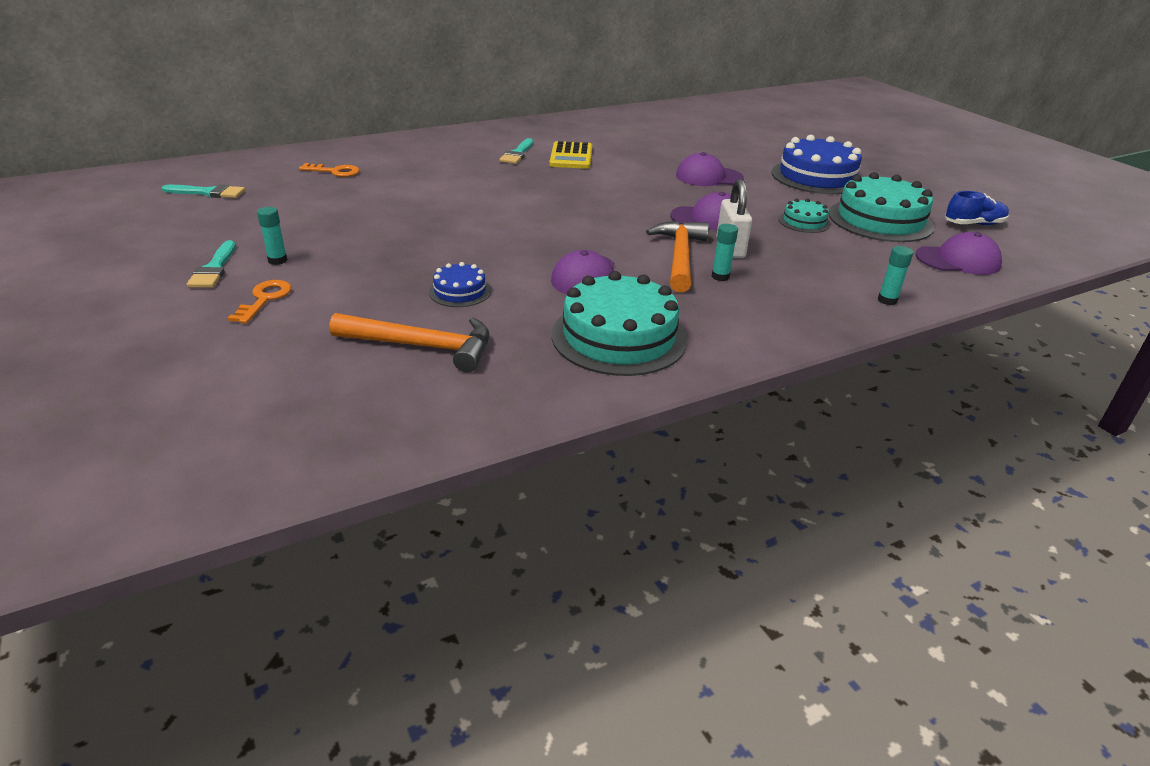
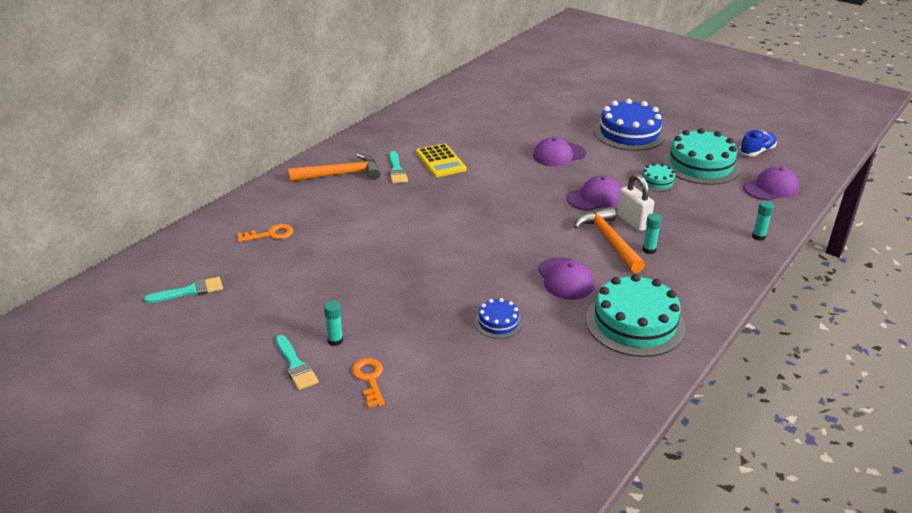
camera: 25 degrees left, 0 degrees up
orange hammer [329,313,489,373] -> orange hammer moved to [288,153,381,182]

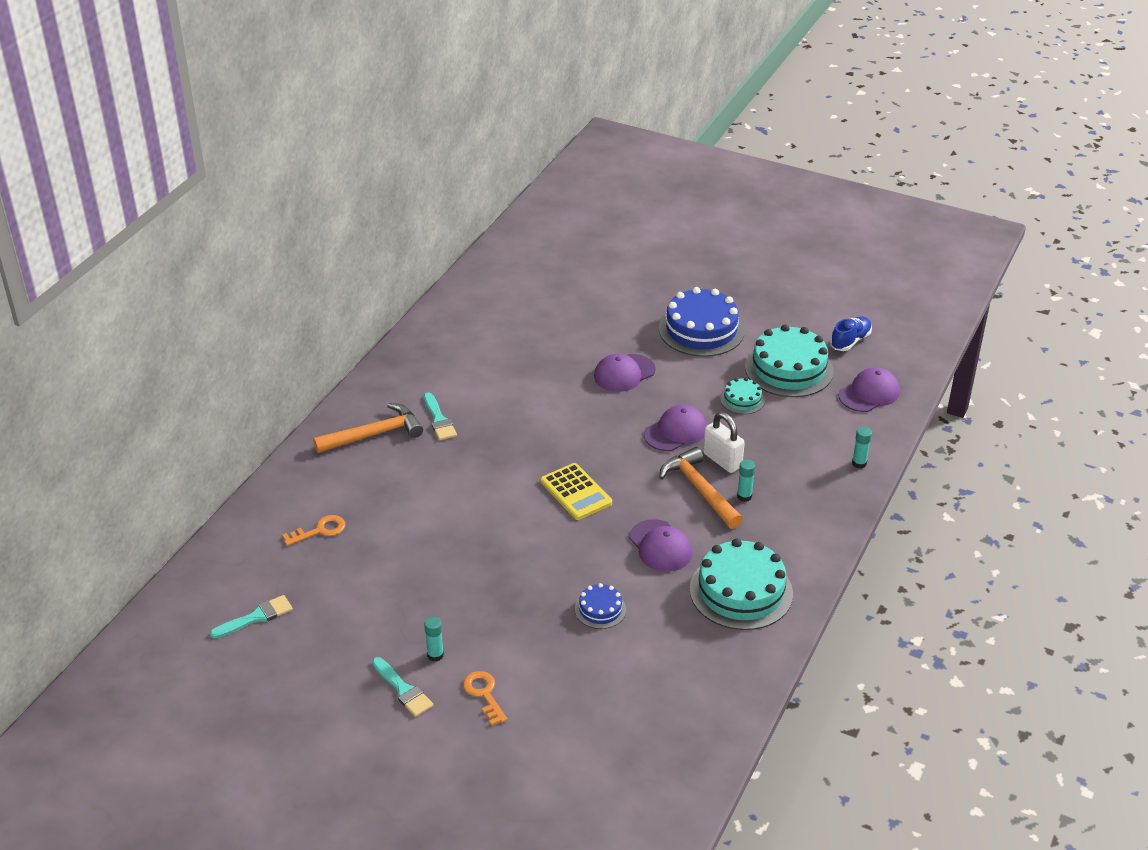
camera: 10 degrees left, 5 degrees up
yellow calculator [416,144,466,177] -> yellow calculator moved to [541,463,612,520]

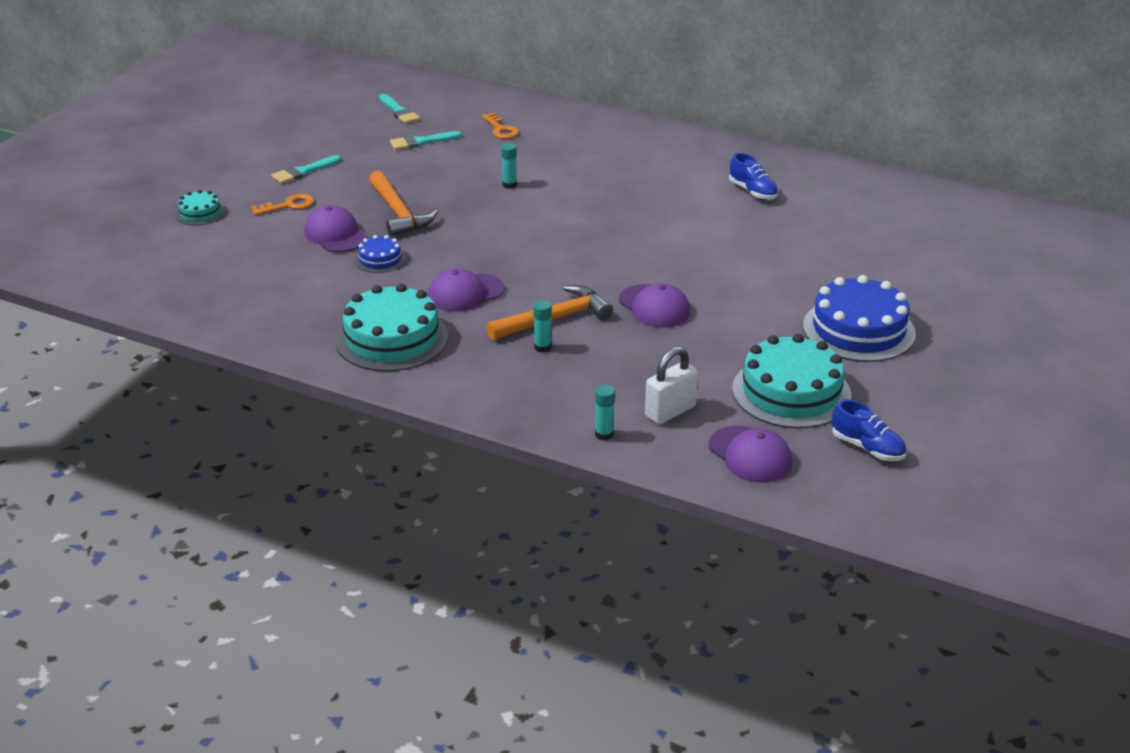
camera: 90 degrees right, 5 degrees down
orange hammer [313,403,423,453] -> orange hammer moved to [369,171,438,237]
turquoise brush [424,392,457,440] -> turquoise brush moved to [390,131,462,150]
turquoise glue stick [424,616,444,662] -> turquoise glue stick moved to [501,143,517,189]
yellow calculator [541,463,612,520] -> none
purple cap [594,354,655,392] -> purple cap moved to [304,205,368,252]
white padlock [703,412,745,473] -> white padlock moved to [645,346,698,425]
turquoise cake [720,378,765,414] -> turquoise cake moved to [175,190,225,225]
none -> blue shoe [729,153,778,200]

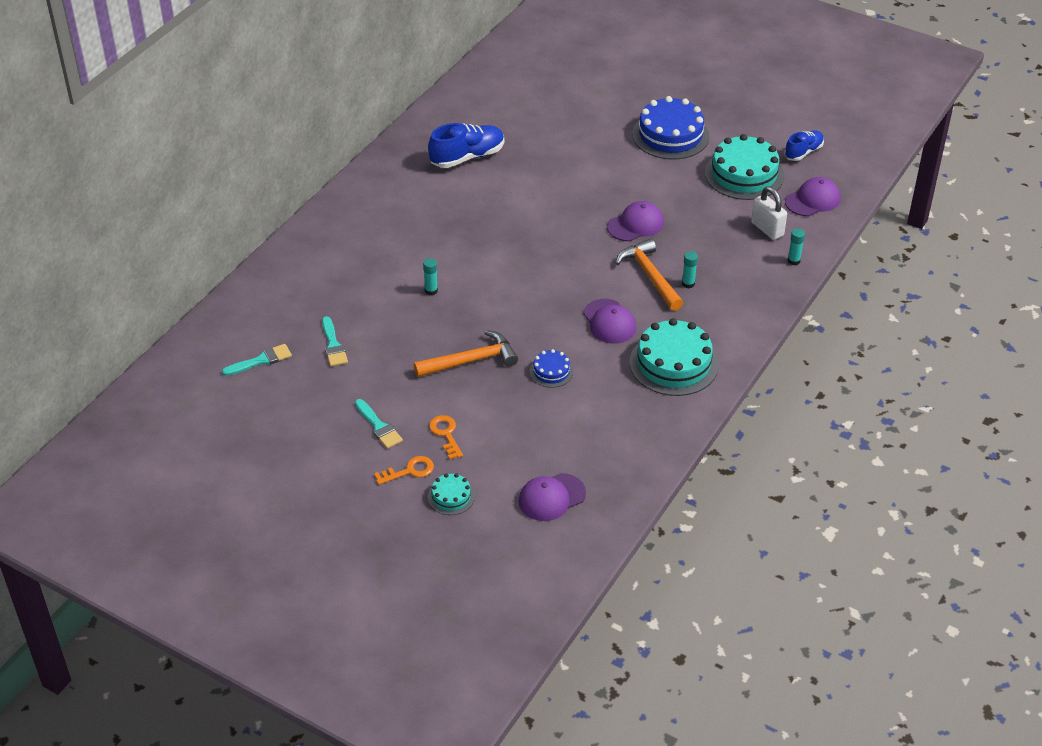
camera: 85 degrees left, 10 degrees up
purple cap [304,205,368,252] -> purple cap moved to [518,473,586,521]
orange key [482,113,519,139] -> orange key moved to [374,456,434,485]
blue shoe [729,153,778,200] -> blue shoe [428,123,504,168], size x1.58

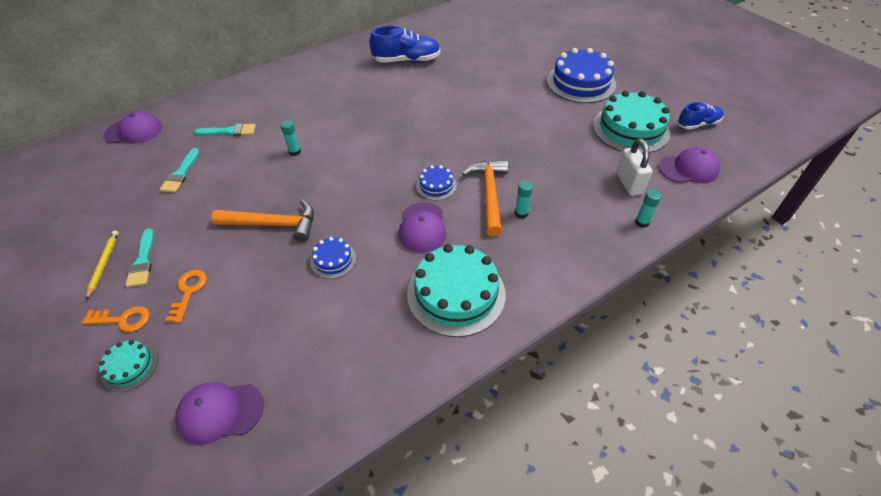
camera: 25 degrees right, 5 degrees up
turquoise brush [222,344,292,376] -> turquoise brush moved to [195,123,256,136]
purple cap [607,201,664,241] -> purple cap moved to [104,111,162,144]
none -> yellow pencil [86,230,119,300]
none -> blue cake [416,165,457,200]

